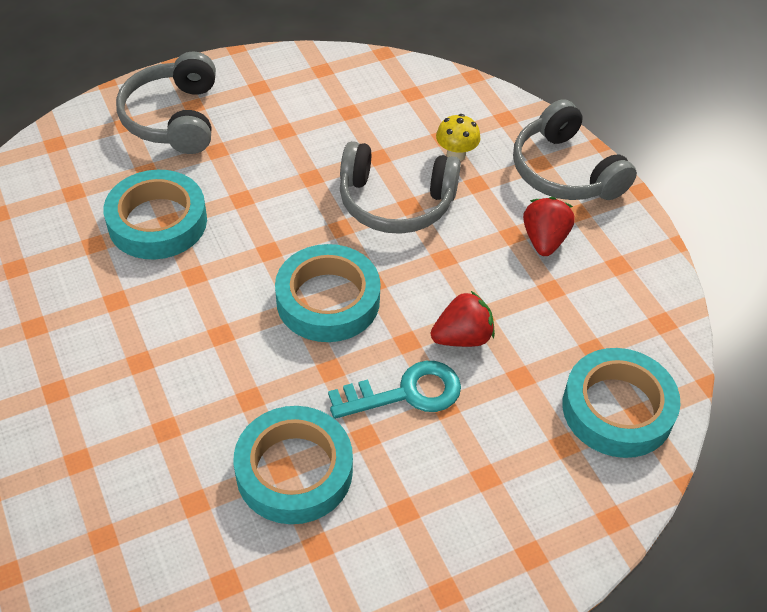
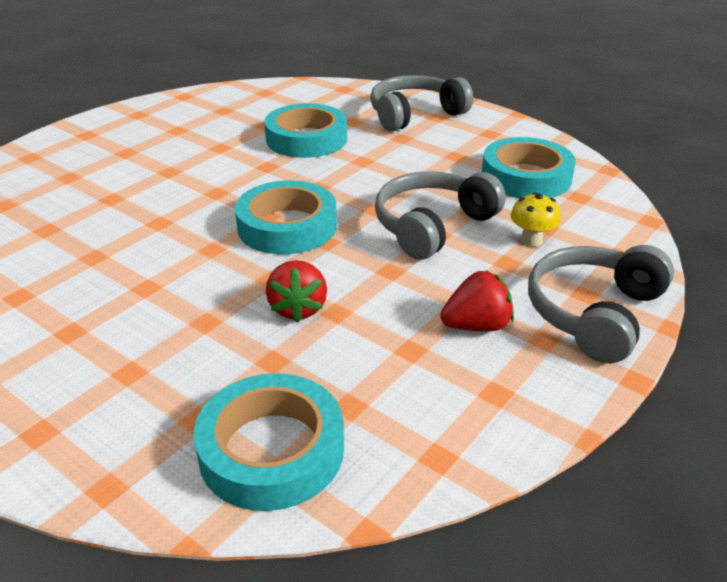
camera: 65 degrees right, 15 degrees down
turquoise tape [234,406,353,524] -> turquoise tape moved to [482,137,576,198]
turquoise key [328,361,461,419] -> none
grey headphones [340,141,461,234] -> grey headphones turned 60 degrees clockwise [375,171,506,260]
red strawberry [431,291,495,347] -> red strawberry turned 45 degrees clockwise [266,260,327,323]

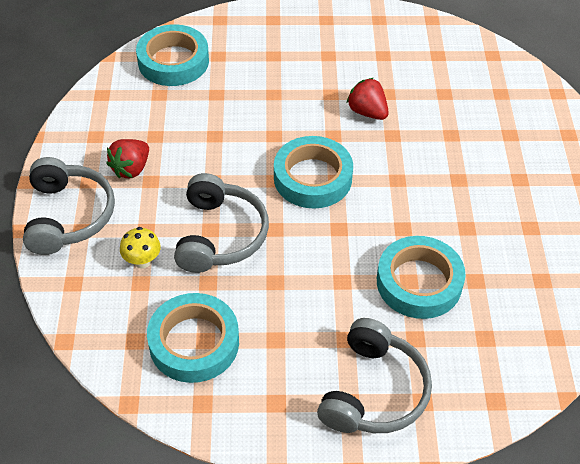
camera: 140 degrees right, 15 degrees up
red strawberry [266,260,327,323] -> red strawberry moved to [347,78,389,120]

